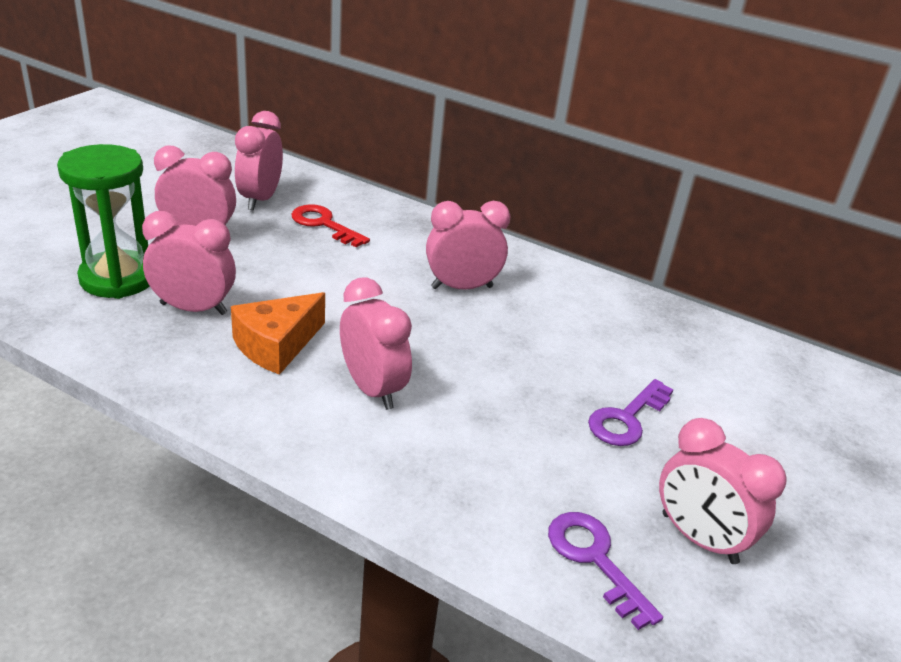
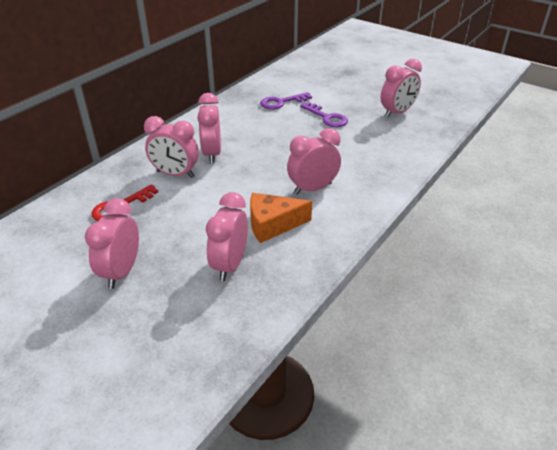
camera: 80 degrees left, 5 degrees up
green hourglass [57,144,149,299] -> none
orange cheese [231,292,325,375] -> orange cheese turned 120 degrees clockwise [250,193,312,243]
pink clock [235,111,283,210] -> pink clock moved to [144,116,199,178]
purple key [548,512,663,630] -> purple key moved to [260,92,312,110]

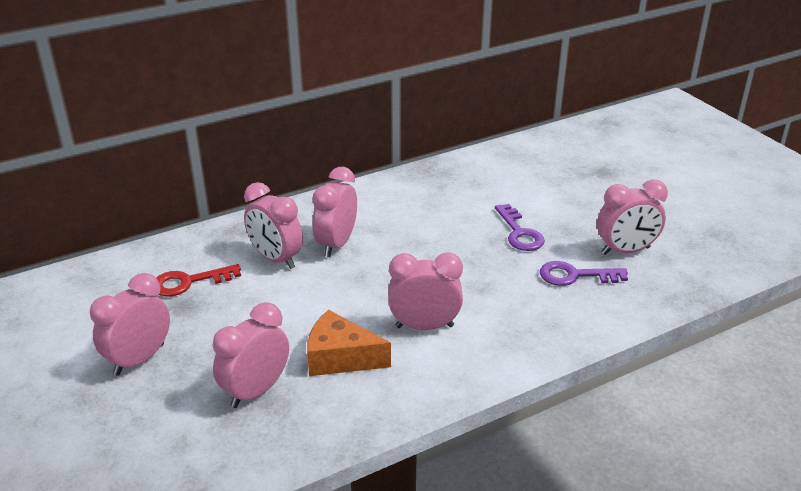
camera: 25 degrees right, 5 degrees down
purple key [260,92,312,110] -> purple key moved to [540,261,628,286]

